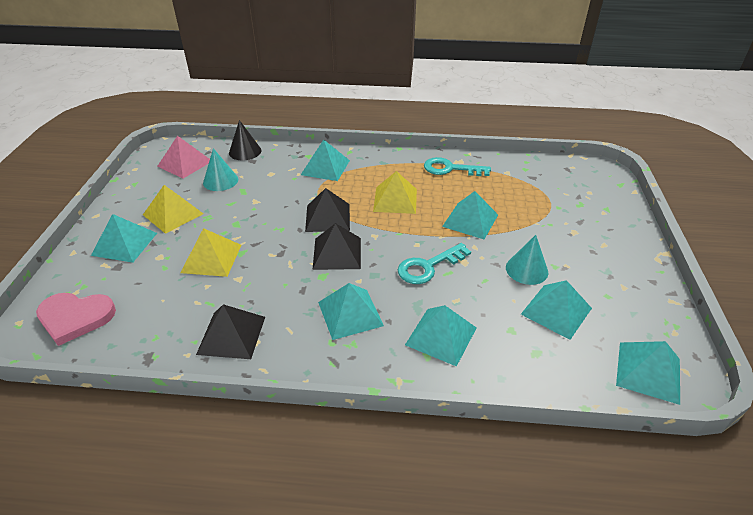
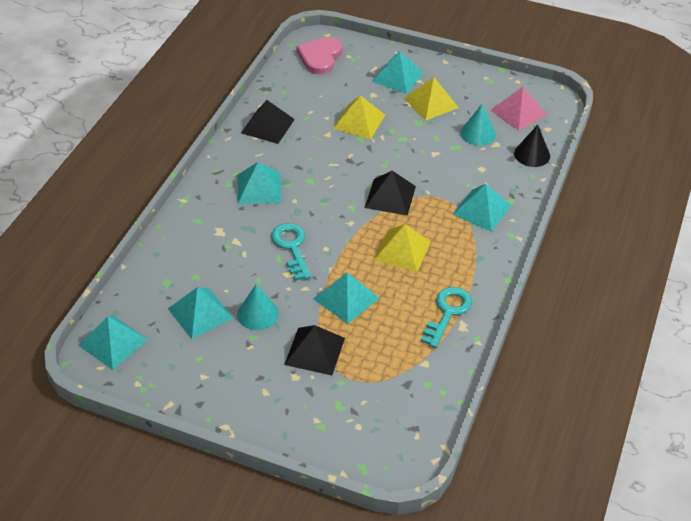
camera: 105 degrees right, 5 degrees up
black pyramid [312,223,361,270] -> black pyramid moved to [284,325,345,375]
turquoise pyramid [405,305,476,367] -> none

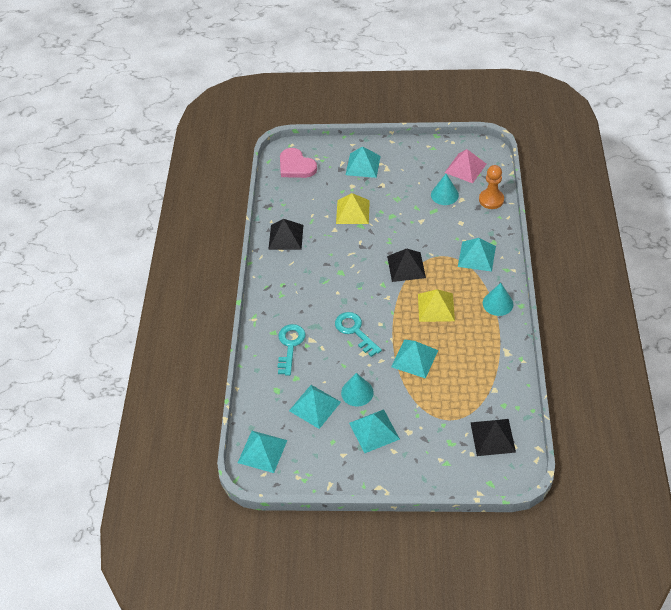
camera: 15 degrees left, 5 degrees up
turquoise pyramid [238,162,281,204] -> turquoise pyramid moved to [349,409,400,453]
black pyramid [284,325,345,375] -> black pyramid moved to [470,419,516,456]
pink heart [297,37,343,74] -> pink heart turned 45 degrees counterclockwise [280,148,317,178]
yellow pyramid [404,77,459,120] -> none
turquoise key [421,287,472,348] -> turquoise key moved to [278,324,306,376]
black cone [514,125,550,167] -> orange pawn [479,165,504,209]
none -> turquoise cone [483,283,513,316]

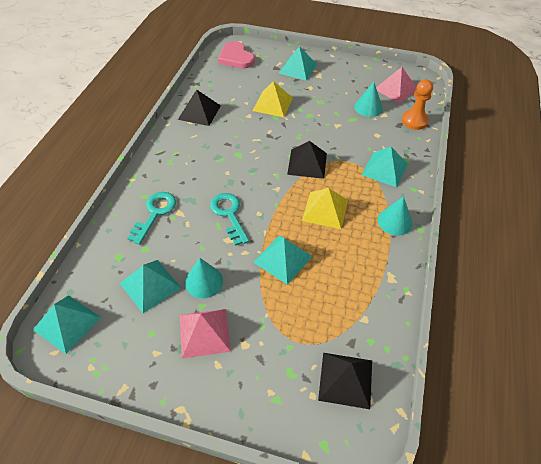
camera: 10 degrees right, 0 degrees up
turquoise pyramid [349,409,400,453] -> pink pyramid [180,309,231,358]

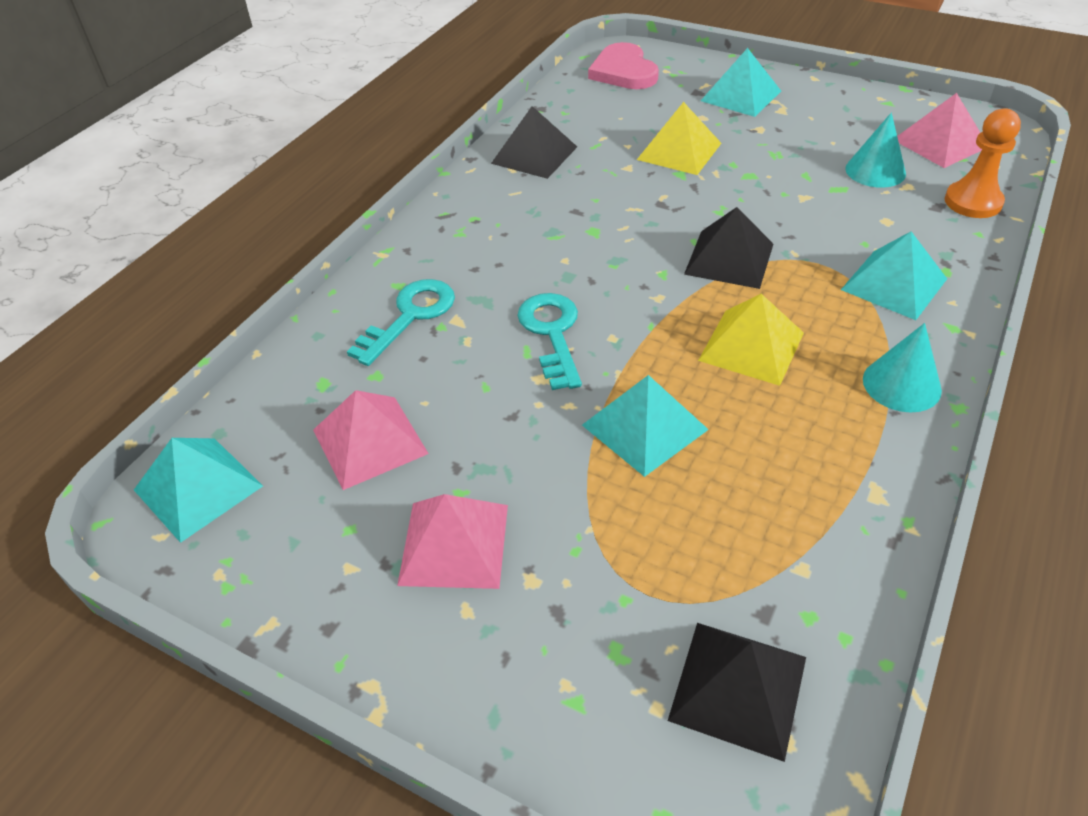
camera: 15 degrees right, 5 degrees down
turquoise pyramid [120,260,181,313] -> pink pyramid [313,390,429,490]
turquoise cone [185,258,223,299] -> none

